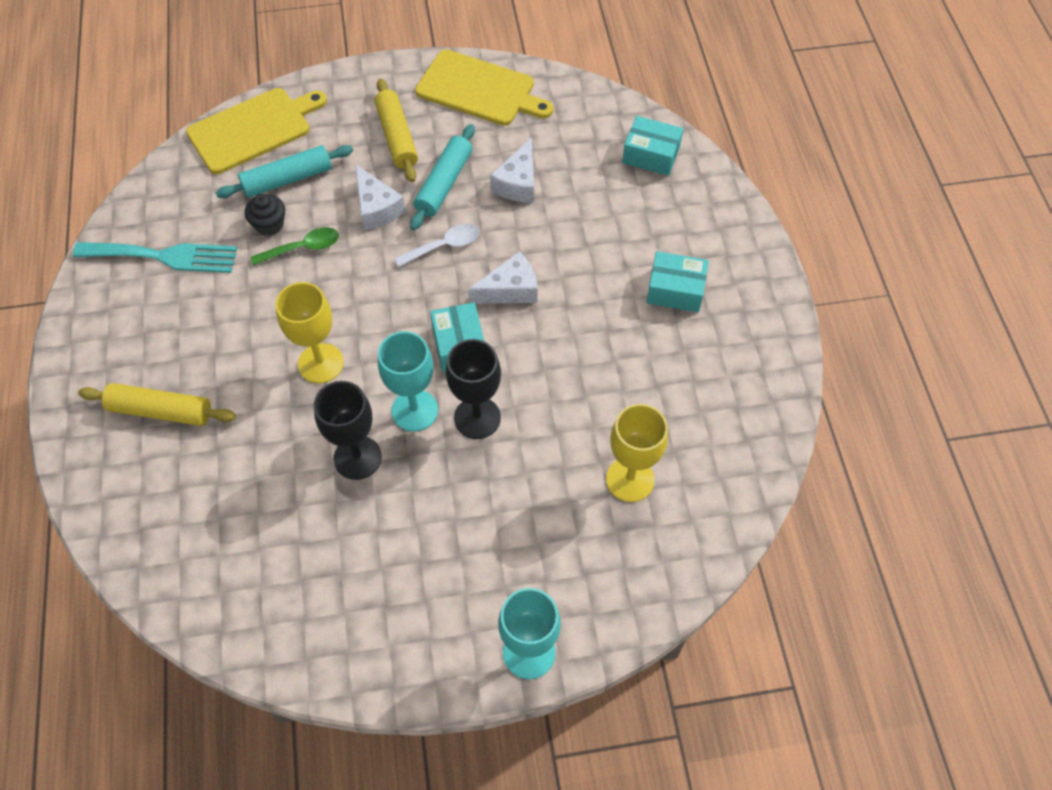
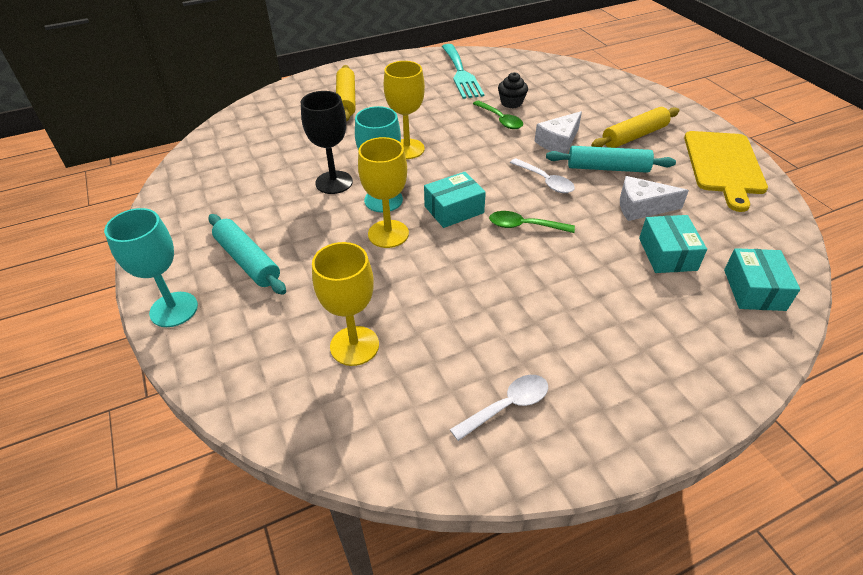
camera: 75 degrees right, 15 degrees down
yellow cutting board [186,88,327,174] -> none
turquoise rolling pin [215,145,353,198] -> turquoise rolling pin moved to [209,214,286,295]
black goblet [446,339,501,439] -> yellow goblet [358,137,409,248]
white cheese [468,251,538,304] -> green spoon [489,211,575,233]
turquoise box [646,251,709,312] -> turquoise box moved to [639,215,707,273]
none -> white spoon [450,375,548,441]

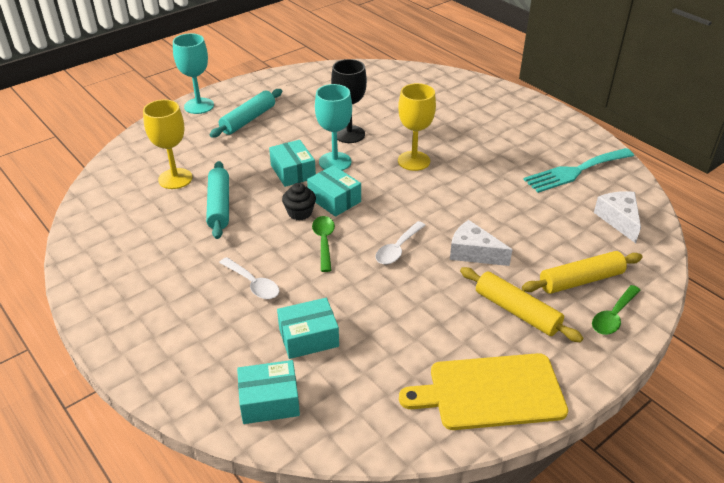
camera: 75 degrees right, 5 degrees down
yellow rolling pin [336,65,356,121] -> yellow rolling pin moved to [522,251,642,294]
yellow goblet [358,137,409,248] -> turquoise box [269,140,316,187]
white spoon [450,375,548,441] -> white spoon moved to [219,257,279,299]
green spoon [473,101,523,129] -> green spoon moved to [592,285,641,335]
black cupcake [498,72,528,108] -> black cupcake moved to [282,183,316,220]
turquoise rolling pin [546,146,676,173] -> turquoise rolling pin moved to [206,161,229,239]
white cheese [620,176,689,221] -> white cheese moved to [594,191,641,243]

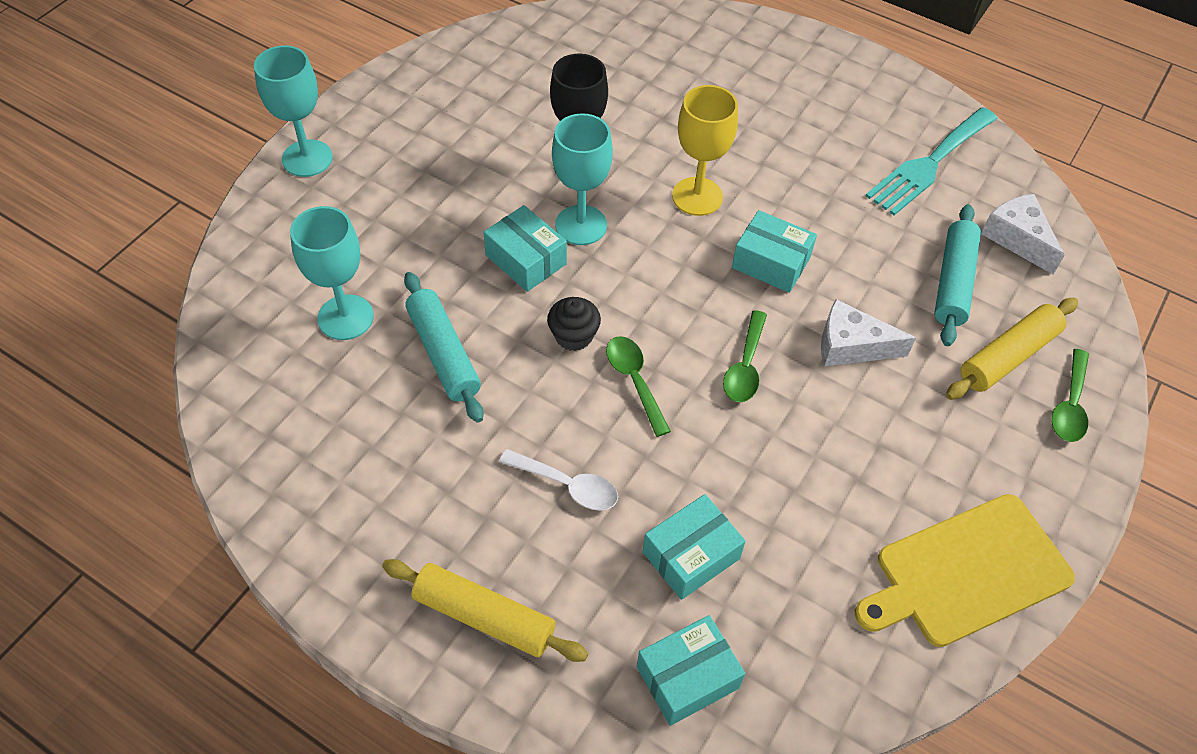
camera: 20 degrees left, 15 degrees up
yellow goblet [143,100,193,189] -> turquoise goblet [290,206,374,340]
turquoise rolling pin [210,89,282,138] -> turquoise rolling pin moved to [934,204,981,346]
turquoise box [307,165,361,217] -> turquoise box moved to [732,210,817,293]
white spoon [375,221,426,264] -> green spoon [723,310,767,402]
yellow rolling pin [460,267,583,342] -> yellow rolling pin moved to [382,559,588,662]

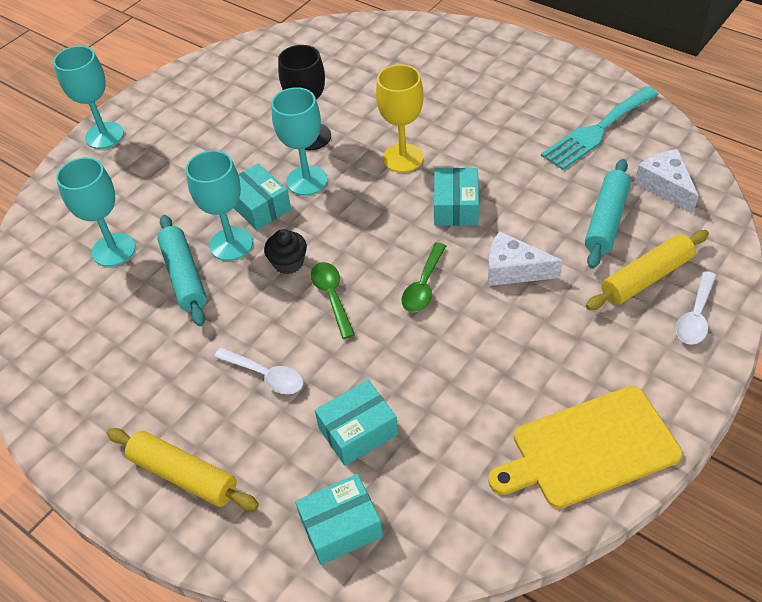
camera: 10 degrees right, 5 degrees down
turquoise box [732,210,817,293] -> turquoise box turned 60 degrees clockwise [434,168,479,226]
green spoon [1051,349,1089,442] -> white spoon [676,271,716,345]
none -> turquoise goblet [186,150,253,261]

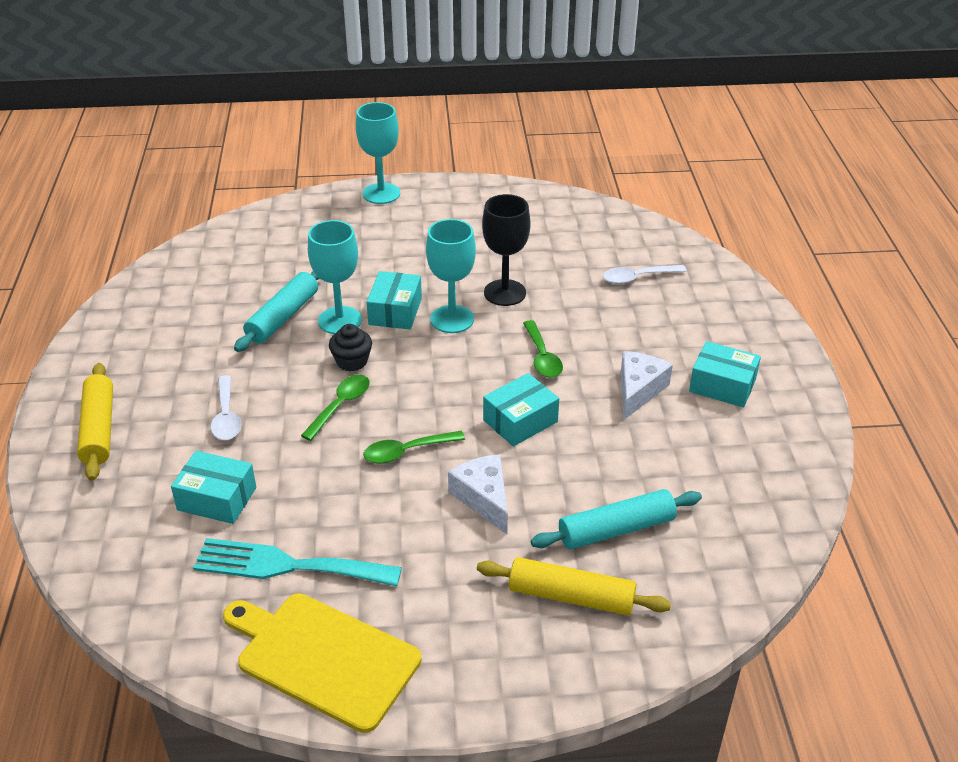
camera: 45 degrees right, 10 degrees down
turquoise goblet [56,157,136,267] -> none
turquoise box [295,474,383,565] -> turquoise box moved to [689,341,761,408]
yellow goblet [376,64,424,172] -> green spoon [523,320,563,378]
turquoise fork [541,86,659,170] -> turquoise fork moved to [193,538,402,586]
white cheese [635,149,699,214] -> white cheese moved to [621,351,673,420]
white spoon [676,271,716,345] -> white spoon moved to [603,265,687,284]

